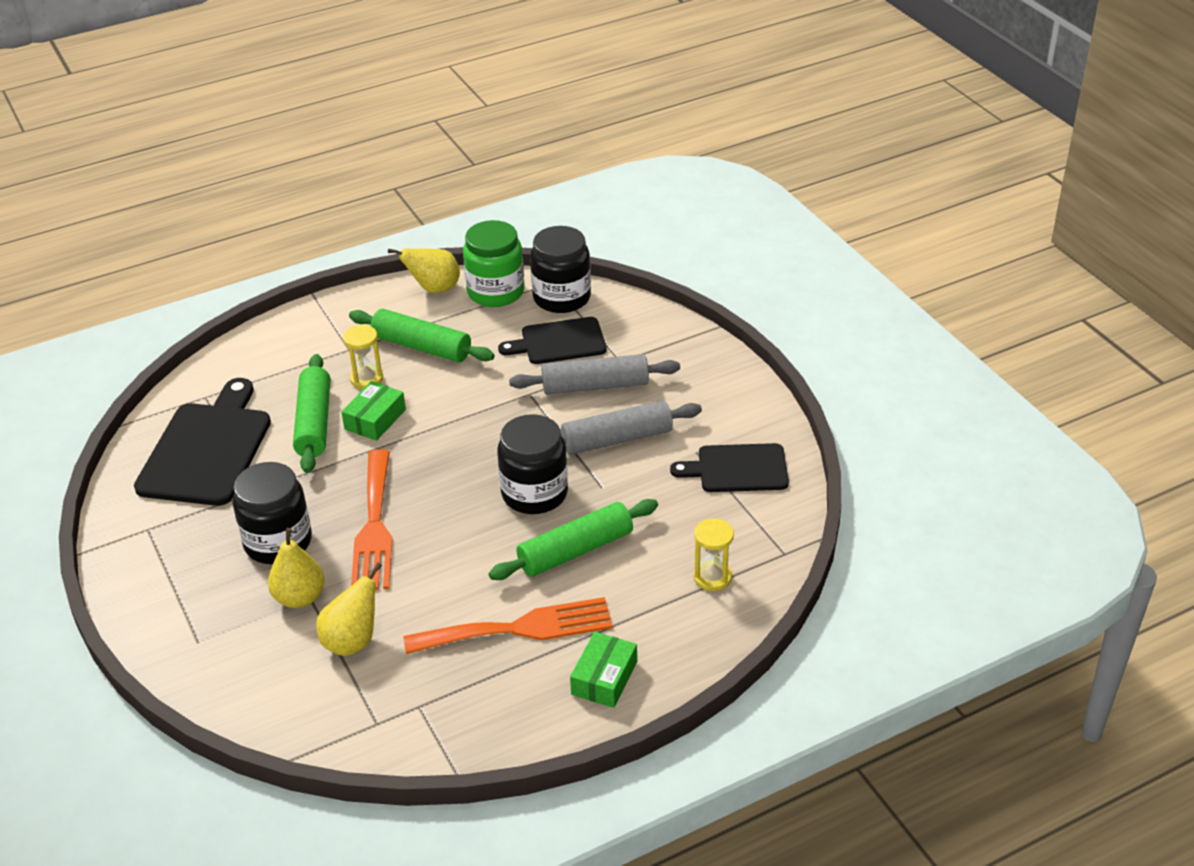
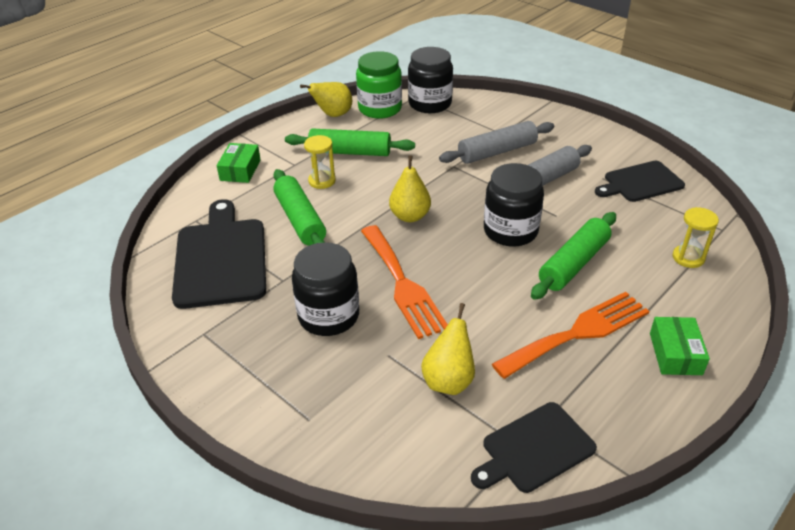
camera: 20 degrees left, 0 degrees up
yellow pear [268,528,325,608] -> yellow pear moved to [389,155,431,222]
green box [341,381,406,441] -> green box moved to [217,143,261,183]
black cutting board [498,317,607,364] -> black cutting board moved to [471,402,597,493]

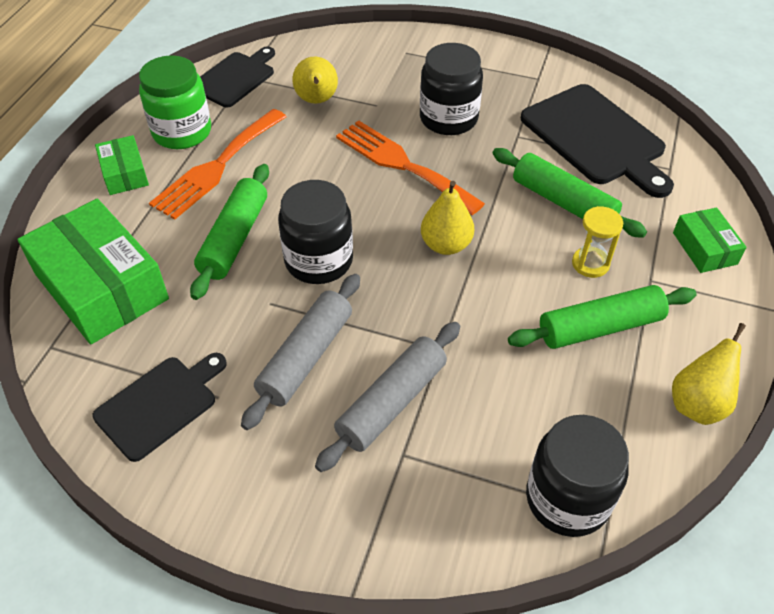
camera: 155 degrees right, 10 degrees up
green jar [356,51,402,119] -> green jar moved to [139,55,211,149]
yellow hourglass [673,207,719,268] -> green box [17,198,169,344]

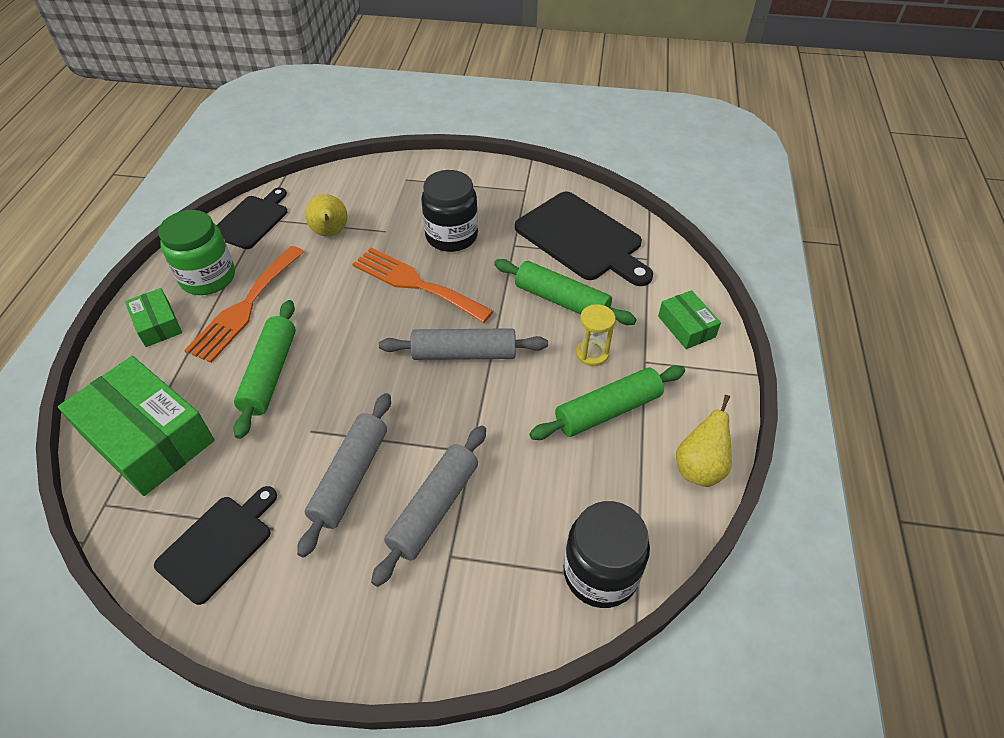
camera: 10 degrees left, 0 degrees up
black jar [278,180,353,284] -> none
yellow pear [421,181,474,255] -> grey rolling pin [379,328,548,360]

